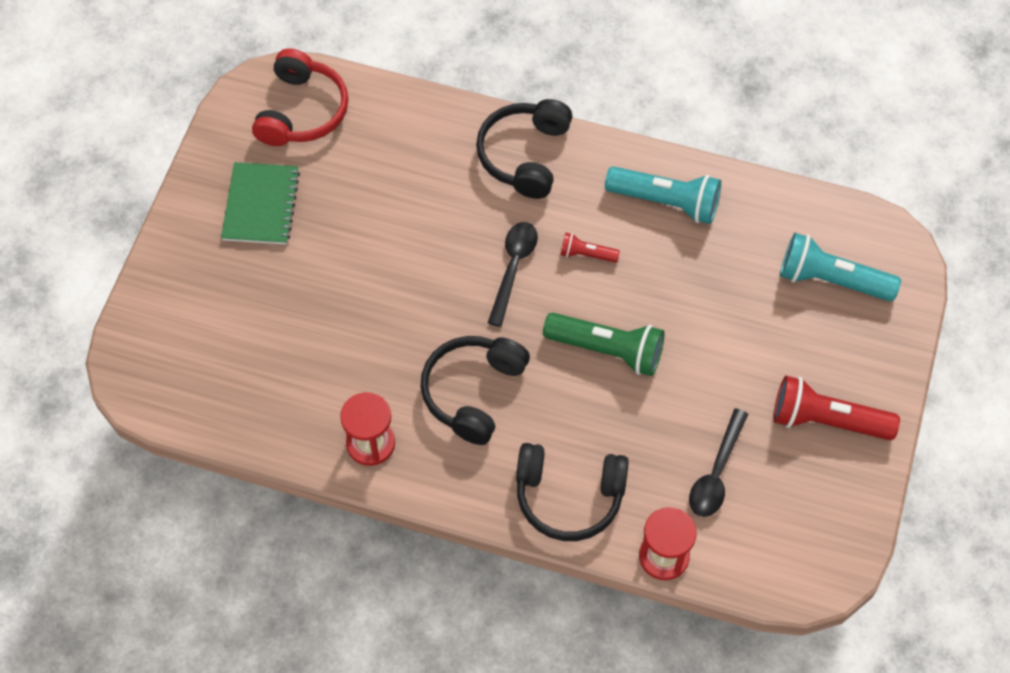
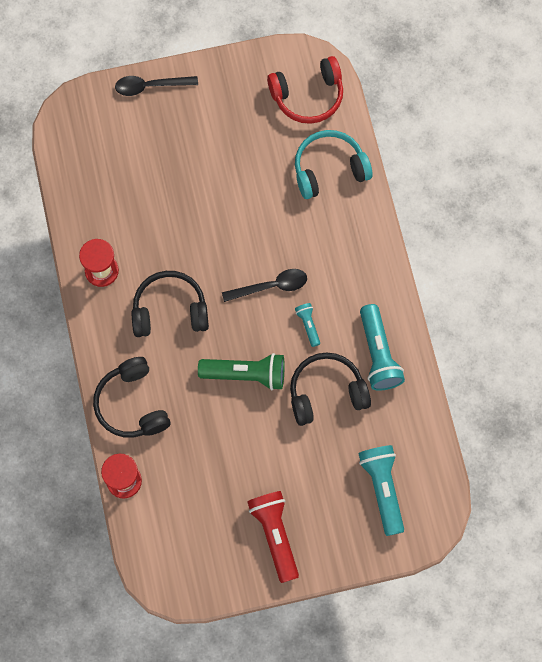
camera: 60 degrees right, 10 degrees up
green notebook [221,162,300,245] -> none
black headphones [476,99,572,199] -> black headphones moved to [290,352,371,426]
green flashlight [543,313,664,376] -> green flashlight turned 75 degrees counterclockwise [198,353,285,390]
red flashlight [560,233,620,263] -> turquoise flashlight [295,303,320,347]
black spoon [689,409,748,517] -> black spoon moved to [115,76,198,96]
none -> turquoise headphones [295,130,373,199]

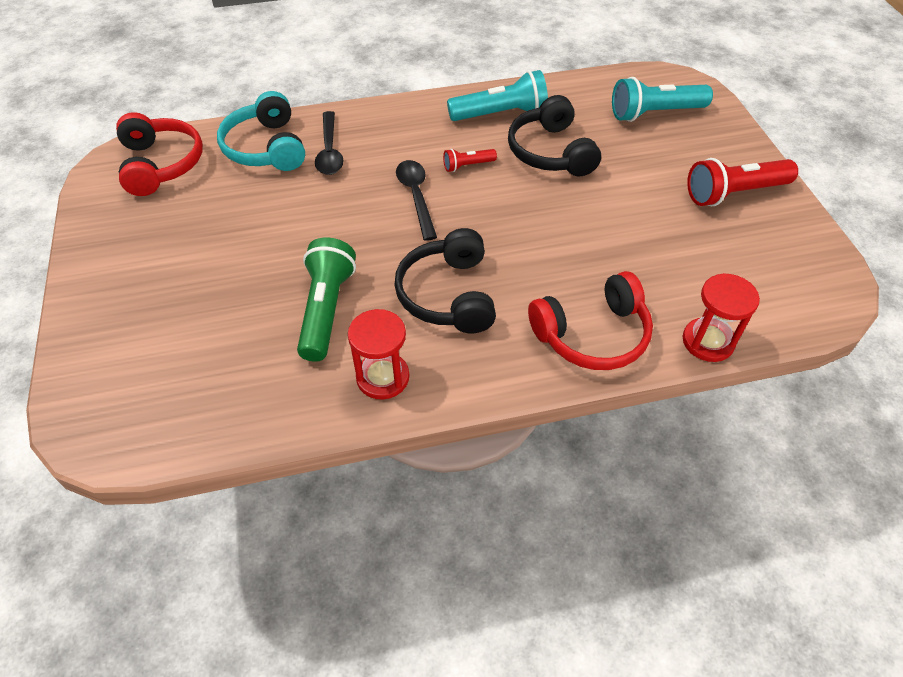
camera: 90 degrees left, 20 degrees down
black headphones [93,357,171,438] -> red headphones [528,271,653,370]
black spoon [115,76,198,96] -> black spoon moved to [315,111,344,175]
green flashlight [198,353,285,390] -> green flashlight moved to [297,237,356,362]
turquoise flashlight [295,303,320,347] -> red flashlight [443,149,497,172]

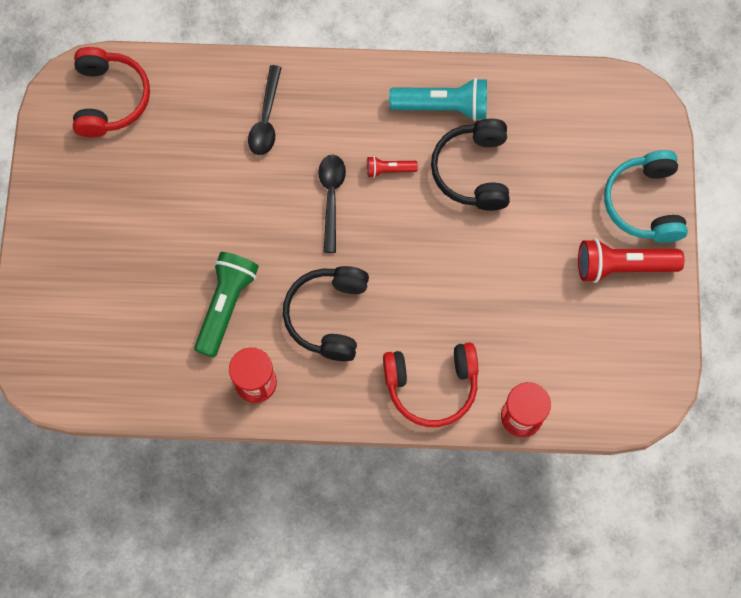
camera: 15 degrees right, 20 degrees up
turquoise headphones [217,91,305,171] -> turquoise headphones moved to [604,150,688,243]
turquoise flashlight [612,77,713,122] -> none

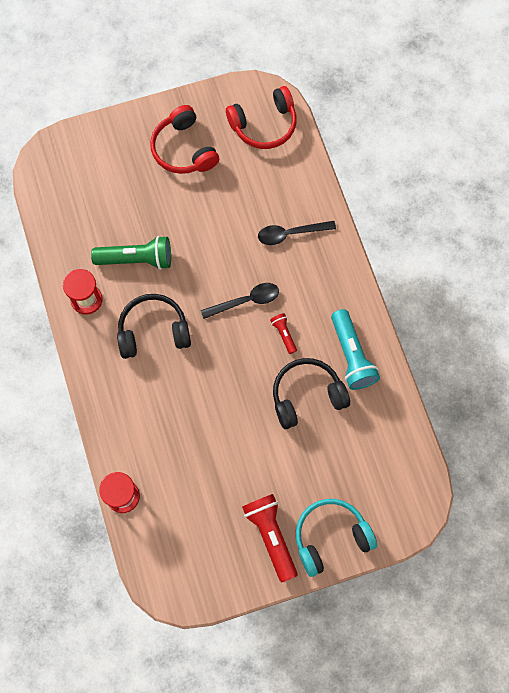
camera: 70 degrees right, 0 degrees up
red headphones [383,342,478,427] -> red headphones moved to [150,105,219,174]

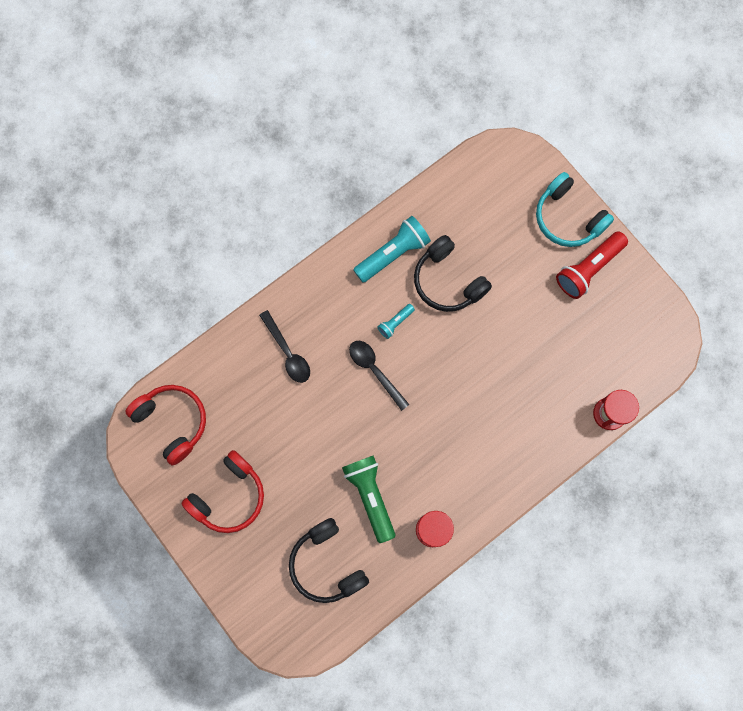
camera: 110 degrees left, 5 degrees up
black headphones [117,294,191,359] -> black headphones moved to [289,518,369,603]
red flashlight [270,313,297,354] -> turquoise flashlight [377,304,415,339]

